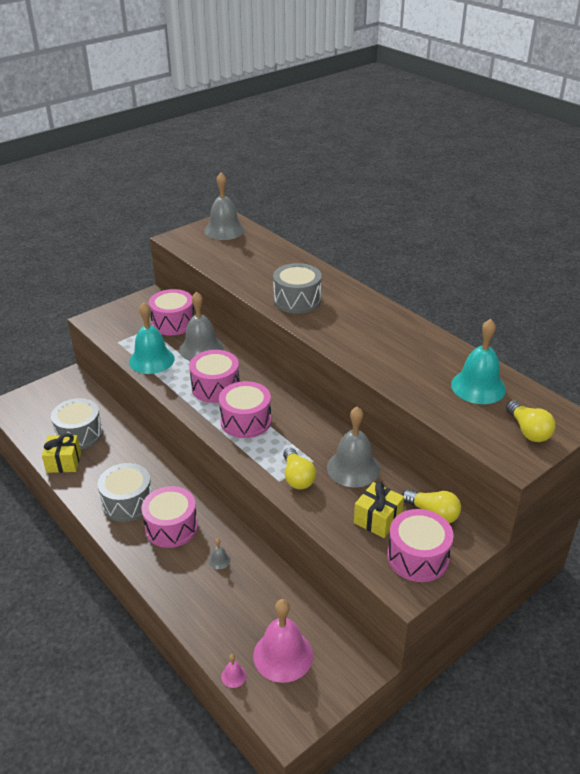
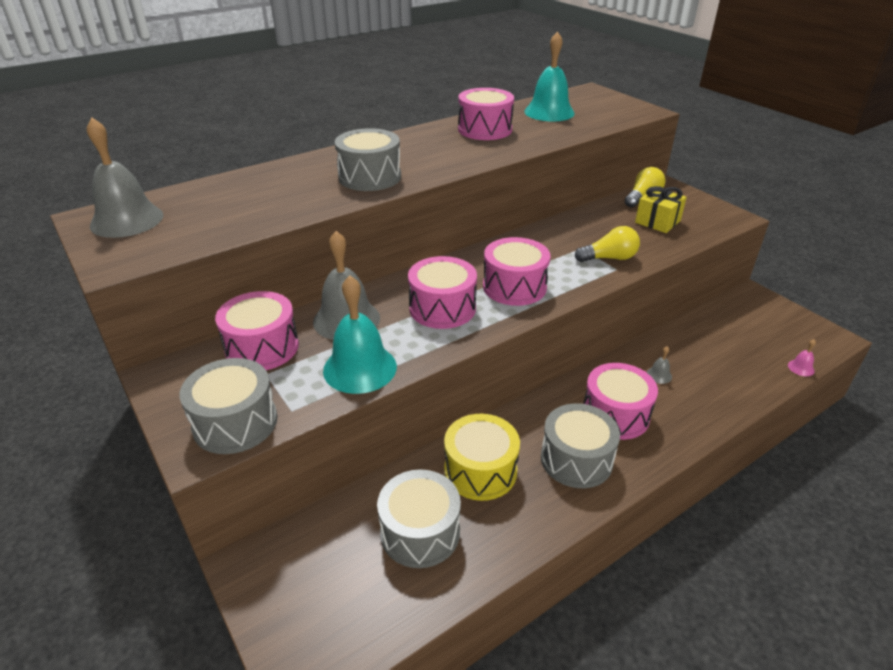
camera: 85 degrees left, 0 degrees up
yellow gift [42,433,81,473] -> none
pink bell [253,599,313,683] -> none
grey bell [327,406,380,488] -> none
pink drum [387,509,454,582] -> pink drum moved to [458,88,514,140]
yellow light bulb [506,400,555,442] -> none
none -> grey drum [180,358,278,454]
none -> yellow drum [444,414,520,501]

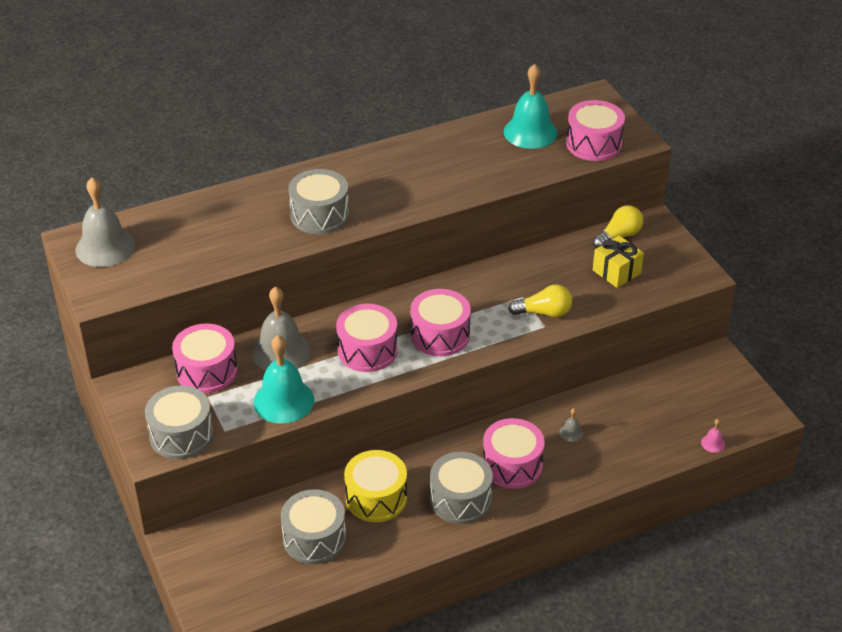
camera: 10 degrees right, 5 degrees up
pink drum [458,88,514,140] -> pink drum moved to [566,100,625,161]

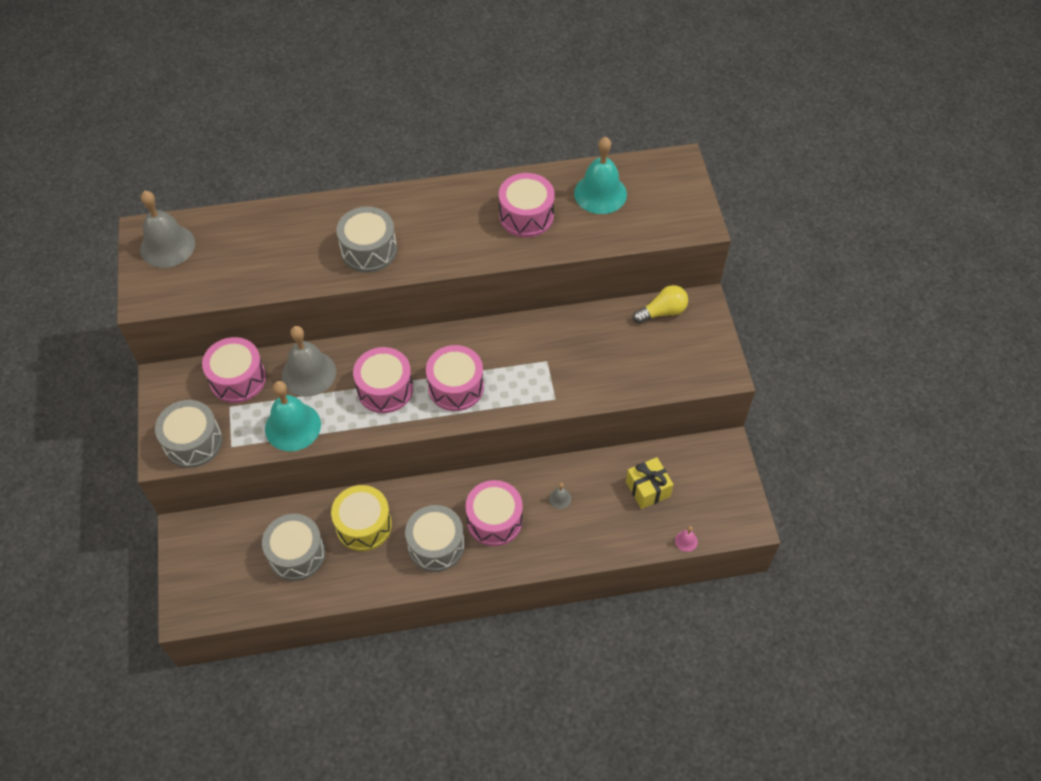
camera: 15 degrees right, 15 degrees up
yellow light bulb [508,284,572,317] -> none
pink drum [566,100,625,161] -> pink drum moved to [499,173,555,237]
yellow gift [593,236,644,288] -> yellow gift moved to [626,457,674,509]

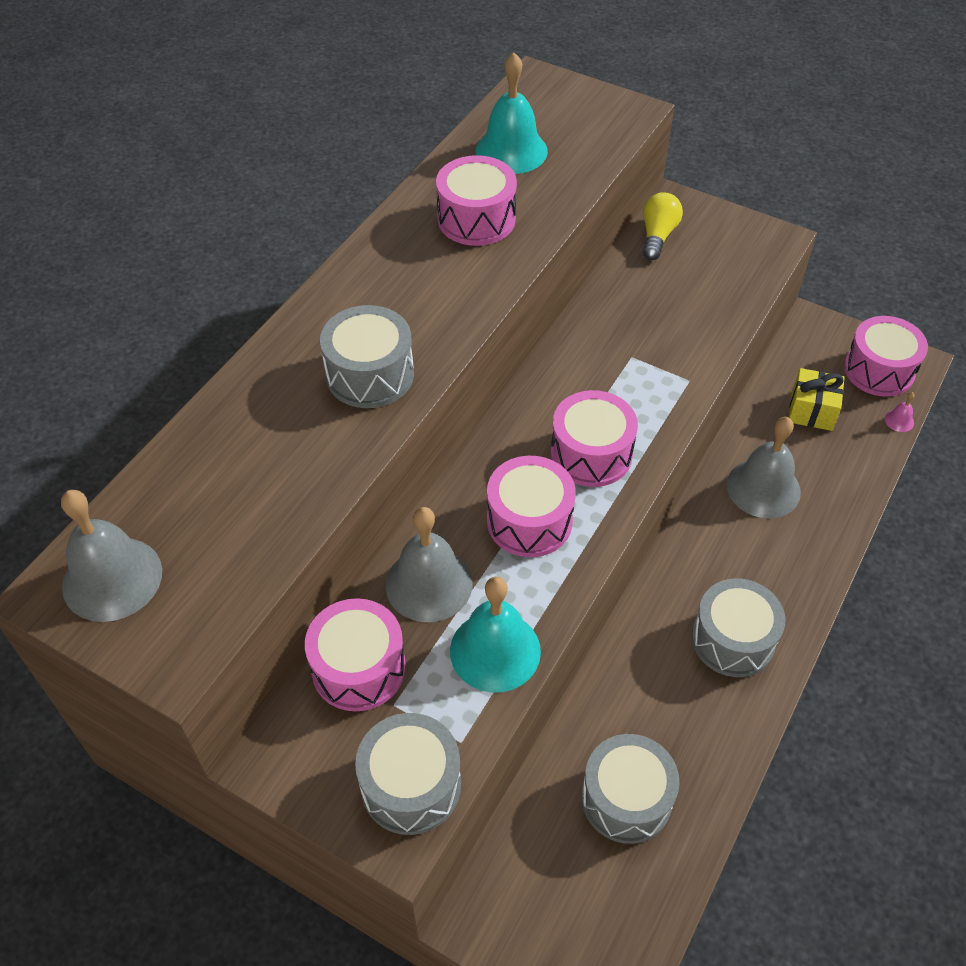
camera: 50 degrees left, 5 degrees down
yellow drum [331,485,392,551] -> none
pink drum [465,480,523,546] -> pink drum moved to [844,316,928,397]
grey bell [549,483,571,509] -> grey bell [727,417,801,518], size x2.43

